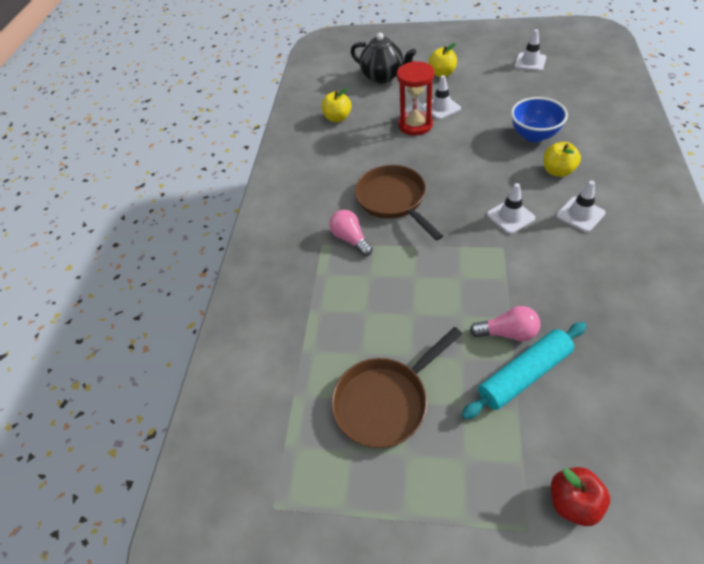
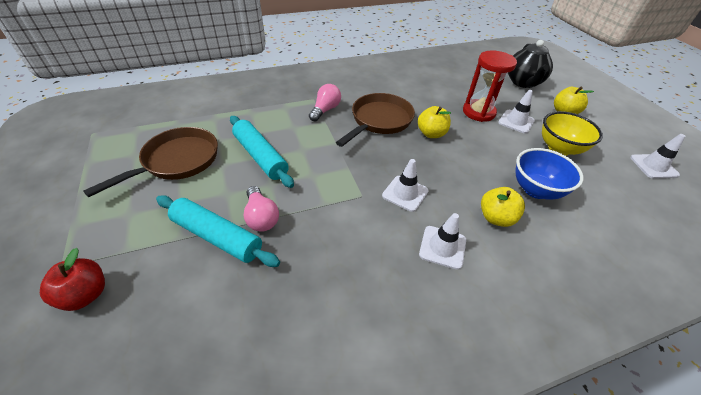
camera: 55 degrees right, 5 degrees down
yellow apple [322,88,352,122] -> yellow apple moved to [418,106,451,138]
brown pan [331,327,462,448] -> brown pan turned 105 degrees clockwise [83,127,218,197]
none -> turquoise rolling pin [230,116,294,188]
none -> yellow bowl [542,111,603,156]

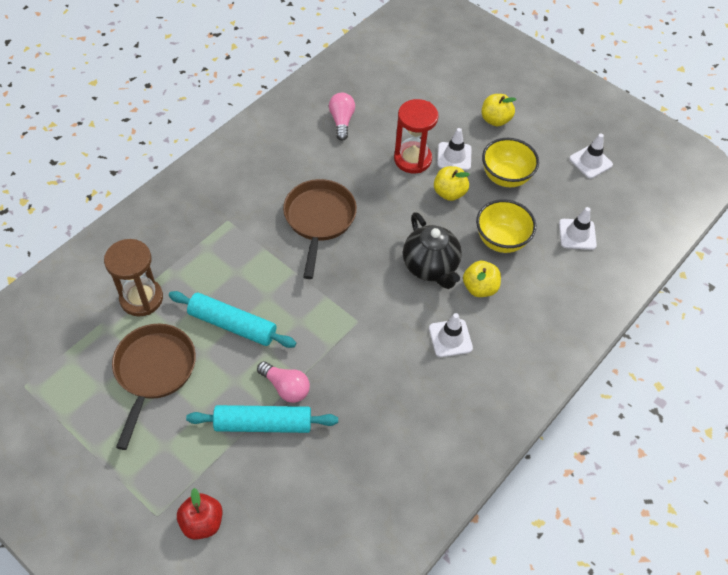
camera: 30 degrees left, 10 degrees up
pink light bulb [309,84,341,122] -> pink light bulb moved to [329,93,355,141]
white traffic cone [382,159,429,212] -> white traffic cone moved to [559,207,597,250]
yellow apple [418,106,451,138] -> yellow apple moved to [434,166,470,201]
black teapot [508,40,553,88] -> black teapot moved to [403,212,462,289]
blue bowl [515,148,584,200] -> yellow bowl [476,199,536,253]
none -> brown hourglass [104,239,163,317]

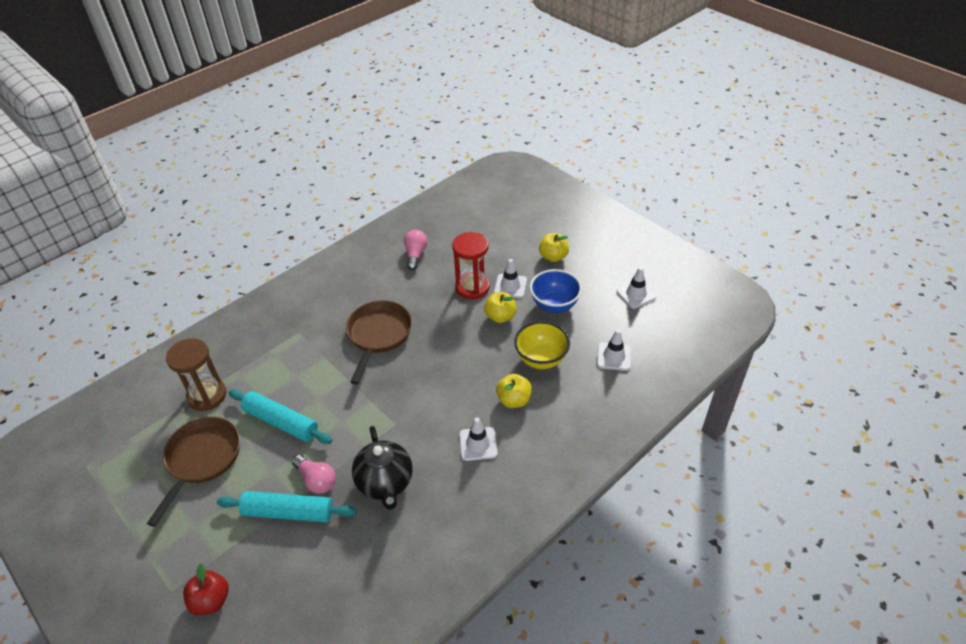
camera: 10 degrees right, 10 degrees down
black teapot [403,212,462,289] -> black teapot moved to [352,426,413,510]
yellow bowl [482,138,539,187] -> blue bowl [530,269,582,313]

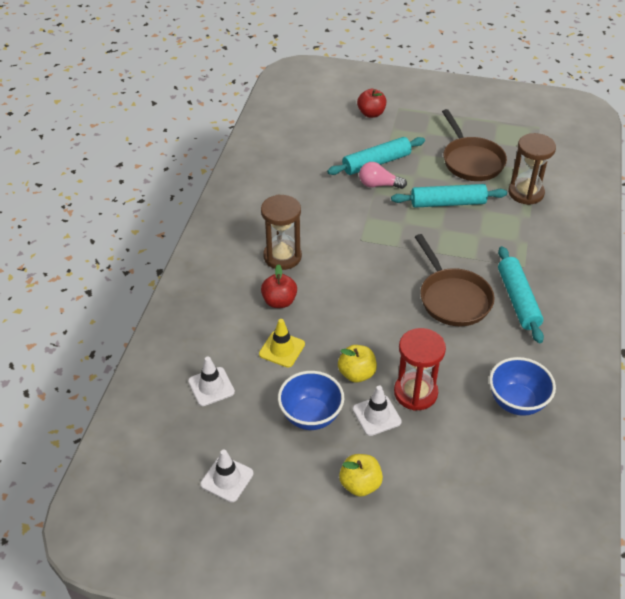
camera: 145 degrees right, 0 degrees up
black teapot [352,426,413,510] -> none
pink light bulb [404,230,427,270] -> blue bowl [489,357,556,416]
white traffic cone [459,417,498,461] -> brown hourglass [261,195,302,270]
yellow apple [496,374,532,408] -> red apple [261,264,297,308]
yellow bowl [514,321,570,369] -> yellow traffic cone [259,319,305,367]
none -> turquoise rolling pin [498,246,544,343]

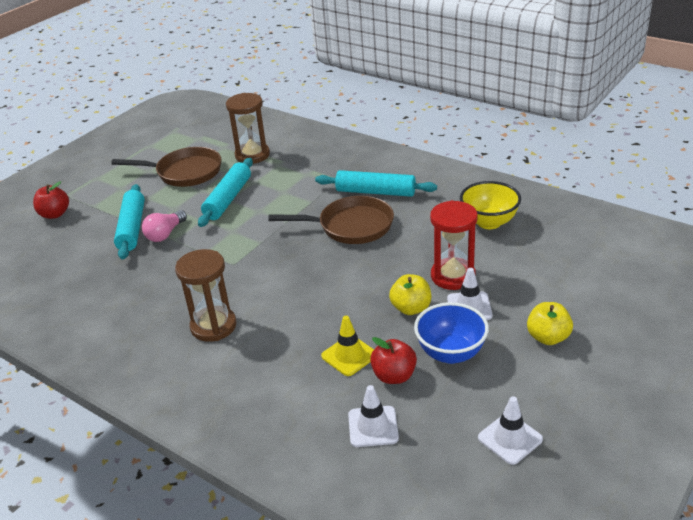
camera: 65 degrees left, 10 degrees down
red apple [261,264,297,308] -> red apple moved to [370,337,417,384]
blue bowl [489,357,556,416] -> yellow bowl [460,181,521,229]

